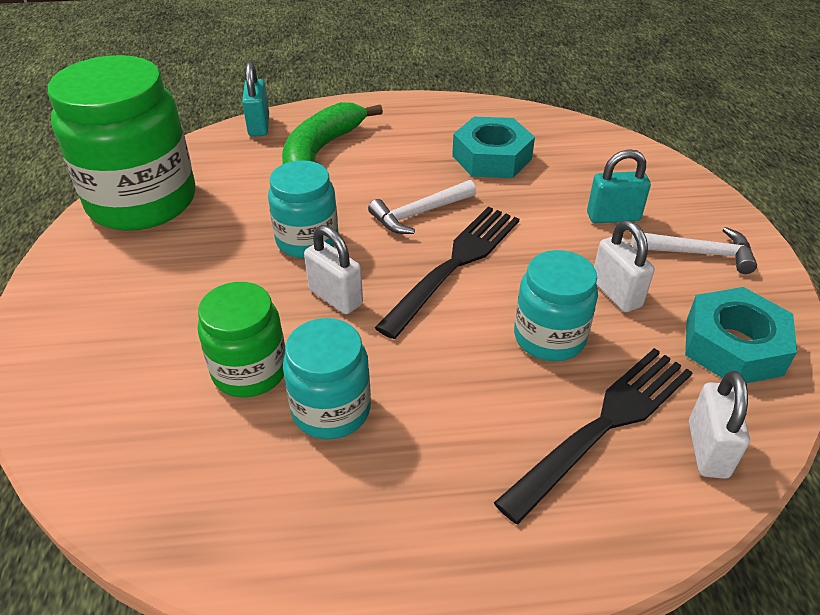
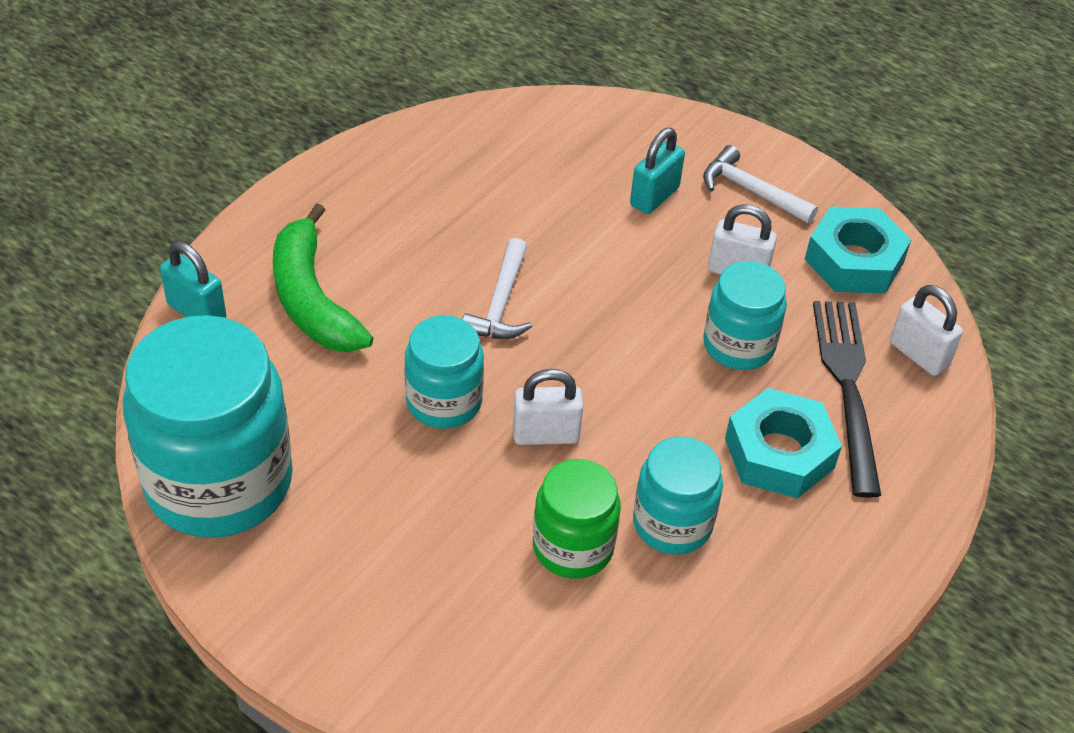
camera: 50 degrees left, 5 degrees up
green jar [48,55,196,231] -> turquoise jar [123,315,293,538]
black fork [375,207,519,339] -> none
turquoise nut [452,117,535,178] -> turquoise nut moved to [725,388,842,499]
white hammer [631,227,757,274] -> white hammer turned 105 degrees counterclockwise [703,145,818,223]

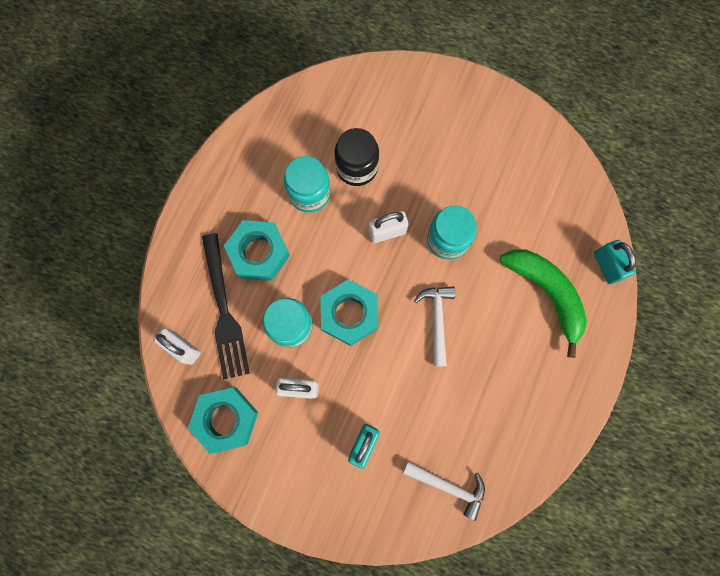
camera: 170 degrees right, 30 degrees up
turquoise jar [123,315,293,538] -> none
turquoise padlock [160,241,226,318] -> turquoise padlock turned 45 degrees clockwise [594,240,636,284]
green jar [533,459,621,579] -> black jar [335,128,379,186]
white hammer [703,145,818,223] -> white hammer moved to [403,461,485,521]
none -> turquoise nut [320,279,378,346]

